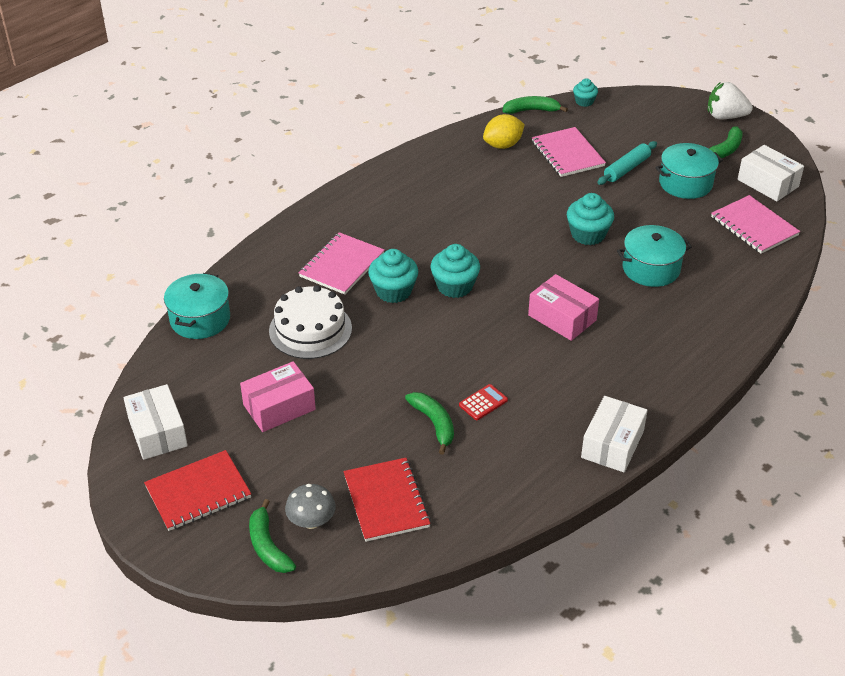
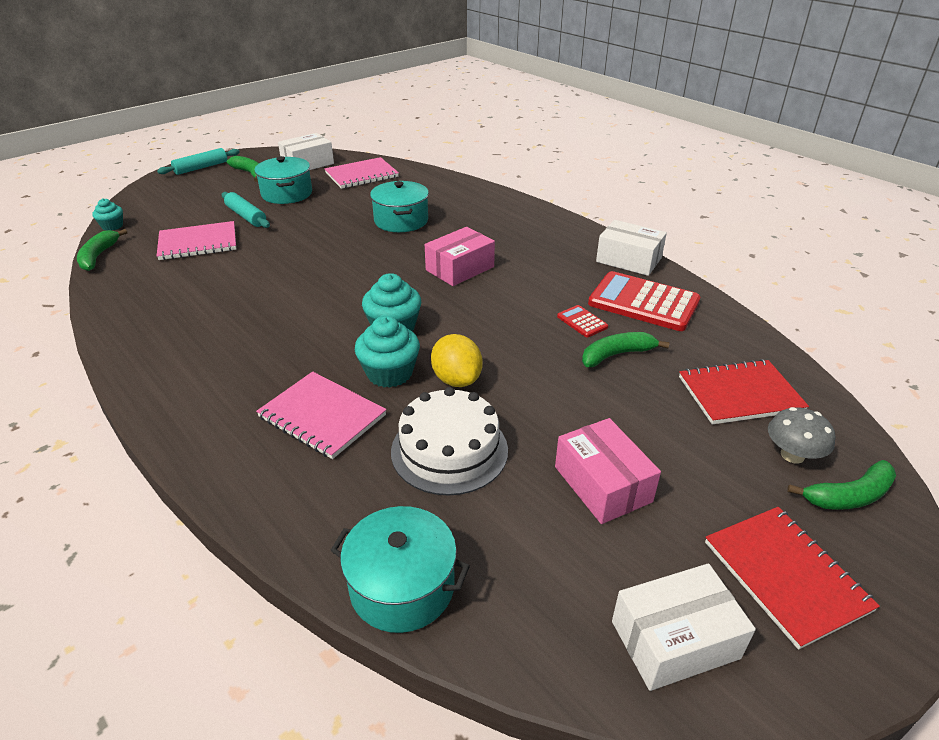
camera: 85 degrees left, 5 degrees down
yellow lemon [483,114,525,149] -> yellow lemon moved to [431,334,483,387]
turquoise cupcake [567,193,614,245] -> none
white strawberry [708,82,753,120] -> turquoise rolling pin [157,148,239,175]
none -> red calculator [588,271,701,331]

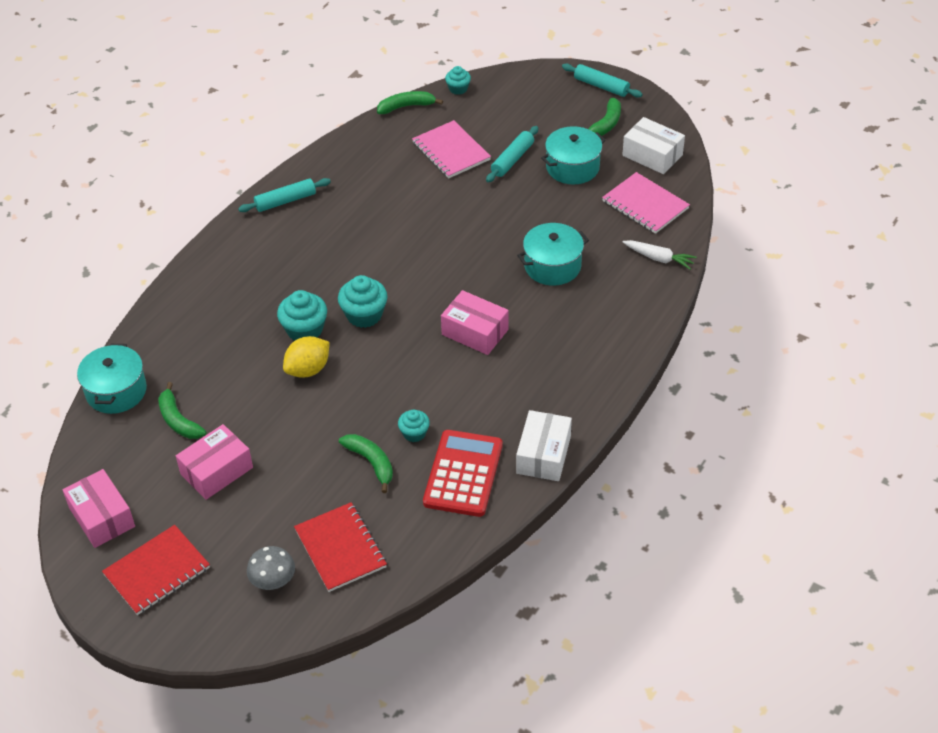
camera: 75 degrees right, 10 degrees up
pink notebook [256,371,386,459] -> none
white cake [391,387,508,496] -> none
red calculator [557,305,608,337] -> turquoise cupcake [398,410,430,442]
white box [612,563,756,691] -> pink box [63,469,135,548]
green banana [787,460,896,510] -> green banana moved to [158,382,206,439]
none -> turquoise rolling pin [238,178,331,212]
none -> white carrot [623,240,697,270]

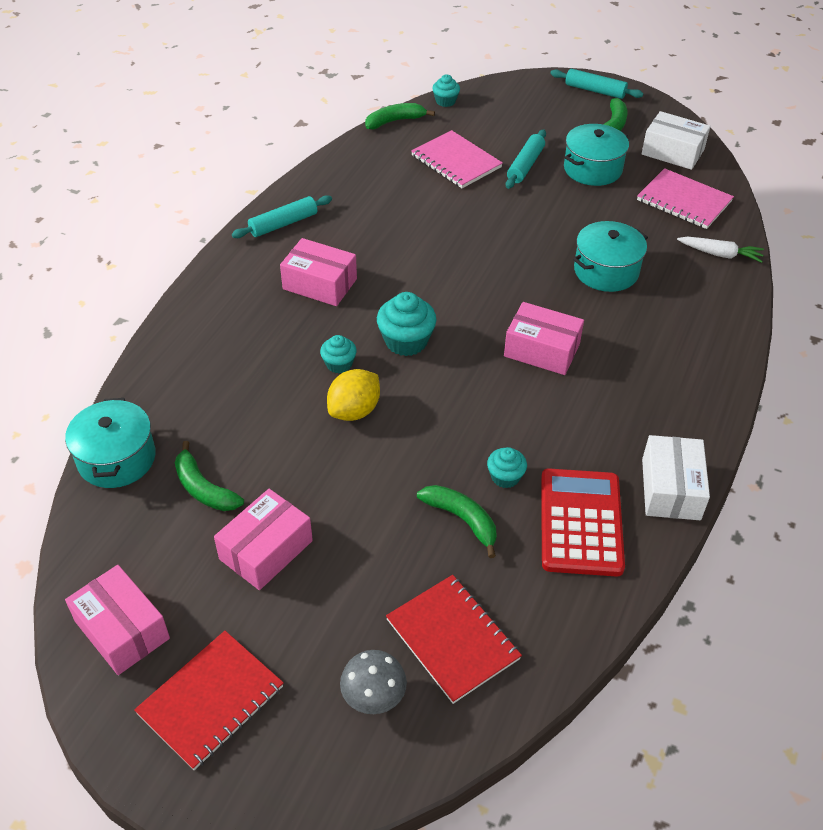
camera: 10 degrees left, 0 degrees up
turquoise cupcake [277,290,327,341] -> turquoise cupcake [320,335,357,374], size x0.60
none -> pink box [280,238,357,306]

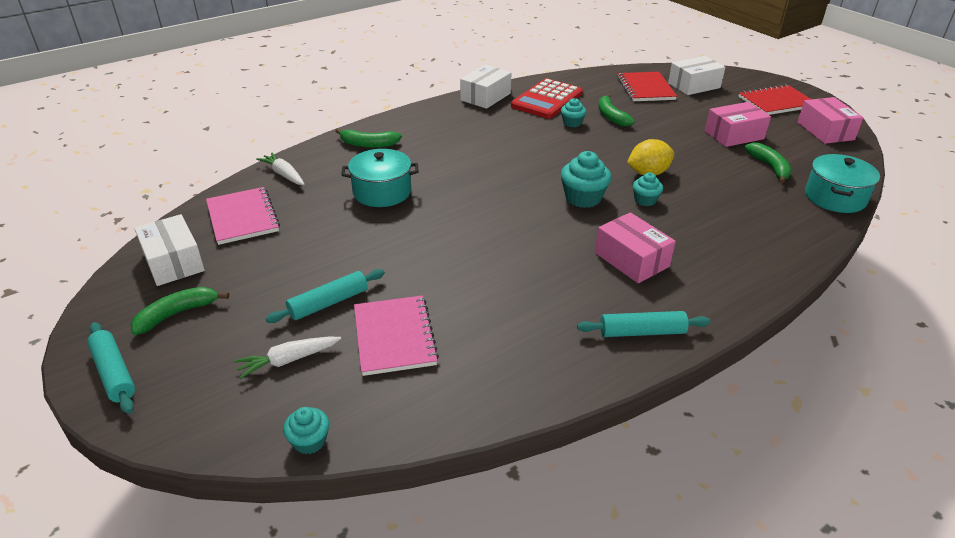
camera: 150 degrees left, 10 degrees down
grey mushroom [340,650,407,714] -> white box [668,56,726,95]
green banana [365,103,435,129] -> green banana moved to [335,128,402,148]
pink box [504,302,584,375] -> none
turquoise pot [564,124,629,186] -> none
none -> white carrot [234,337,341,379]

